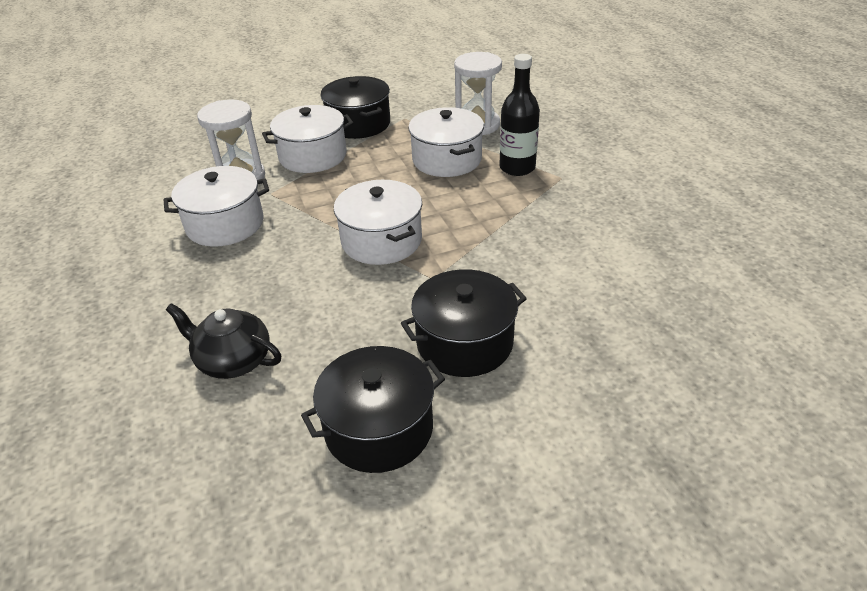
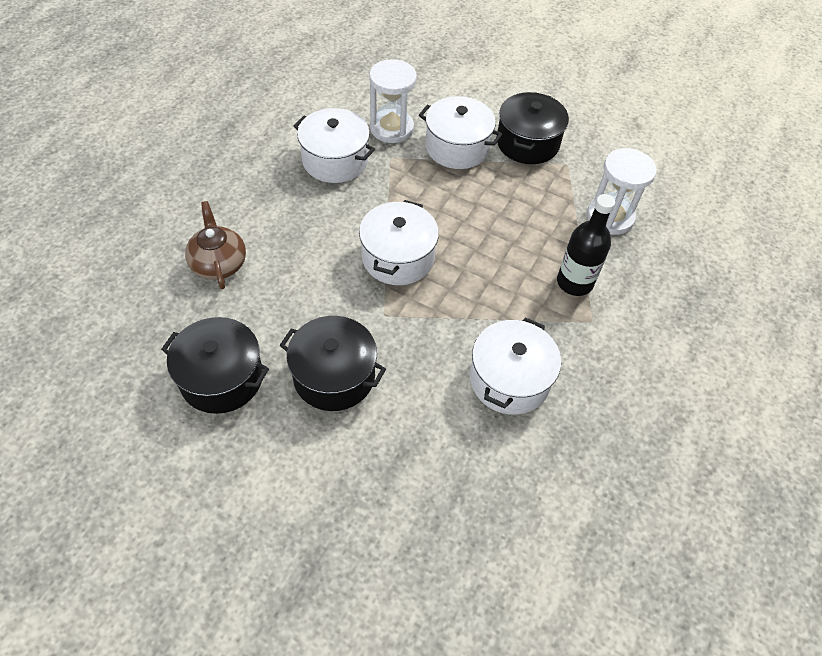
camera: 45 degrees right, 15 degrees up
black teapot [166,303,281,379] -> brown teapot [185,201,246,289]
white pot [408,107,484,177] -> white pot moved to [470,317,561,415]

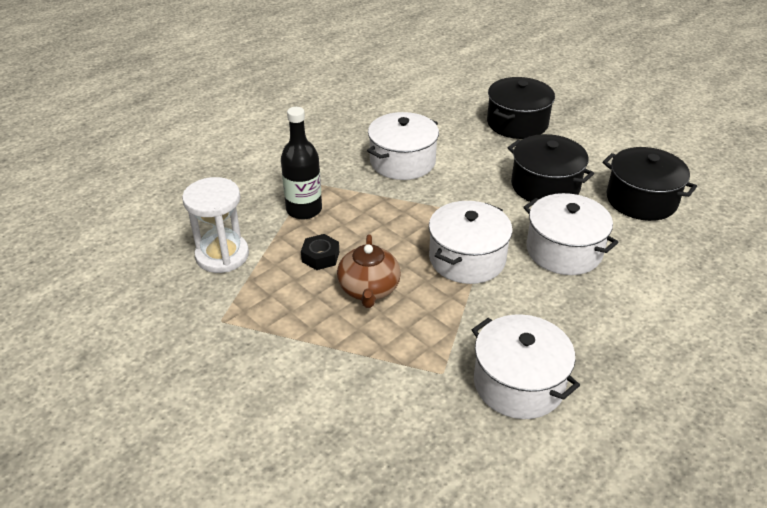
camera: 160 degrees left, 15 degrees down
brown teapot [185,201,246,289] -> brown teapot moved to [337,234,401,308]
white hourglass [369,59,417,143] -> none
white pot [419,96,502,169] -> white pot moved to [523,193,619,275]
black pot [497,92,569,164] -> black pot moved to [487,77,555,139]
none -> black nut [301,234,339,270]

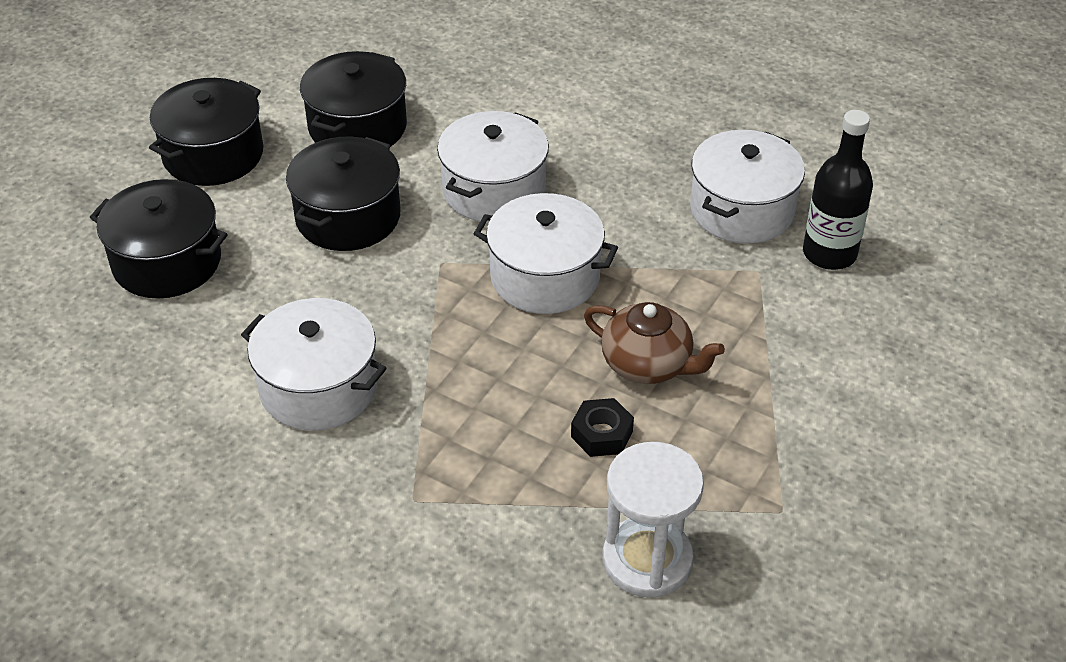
camera: 105 degrees left, 5 degrees up
black bottle [281,107,322,219] -> black bottle moved to [803,110,873,270]
brown teapot [337,234,401,308] -> brown teapot turned 45 degrees clockwise [584,302,725,384]
none -> black pot [149,78,263,186]

